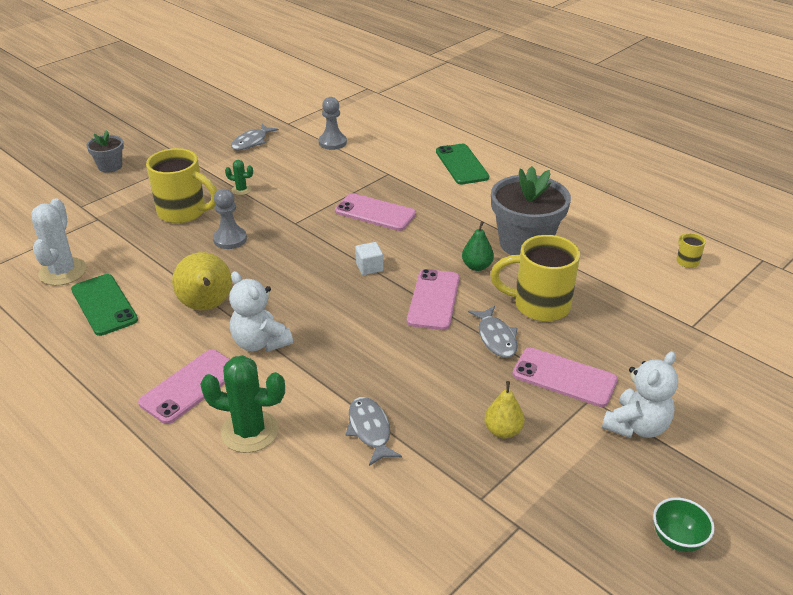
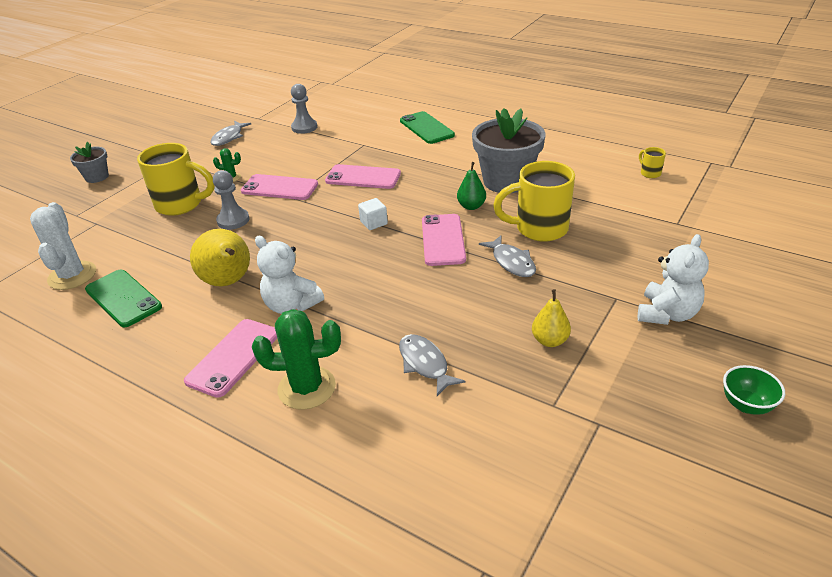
camera: 10 degrees left, 0 degrees up
pink phone [512,348,618,407] -> pink phone moved to [241,174,318,200]

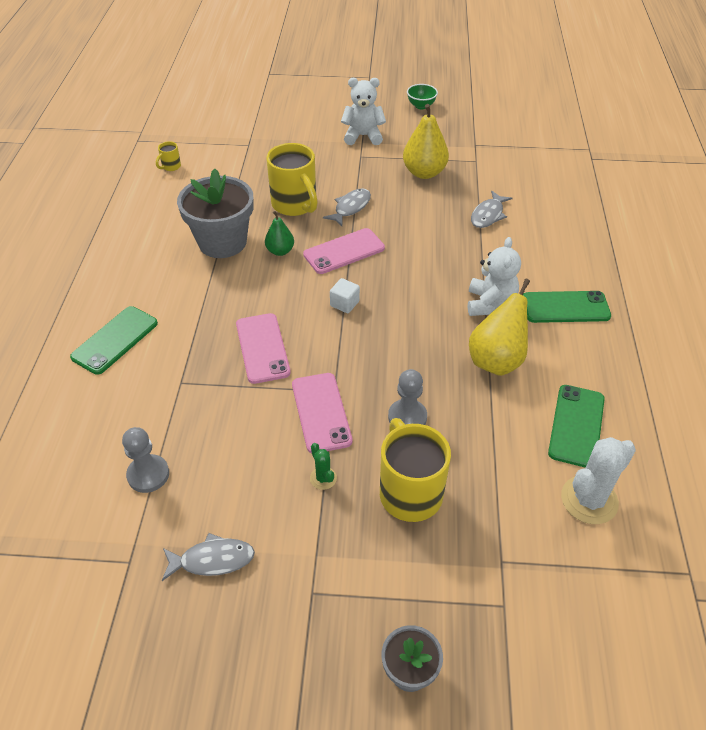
camera: 120 degrees left, 10 degrees up
pink phone [184,319,277,398] -> green phone [523,291,611,323]
green cactus [252,309,341,410] -> none
yellow pear [532,289,571,347] -> yellow pear [403,104,449,179], size x1.72

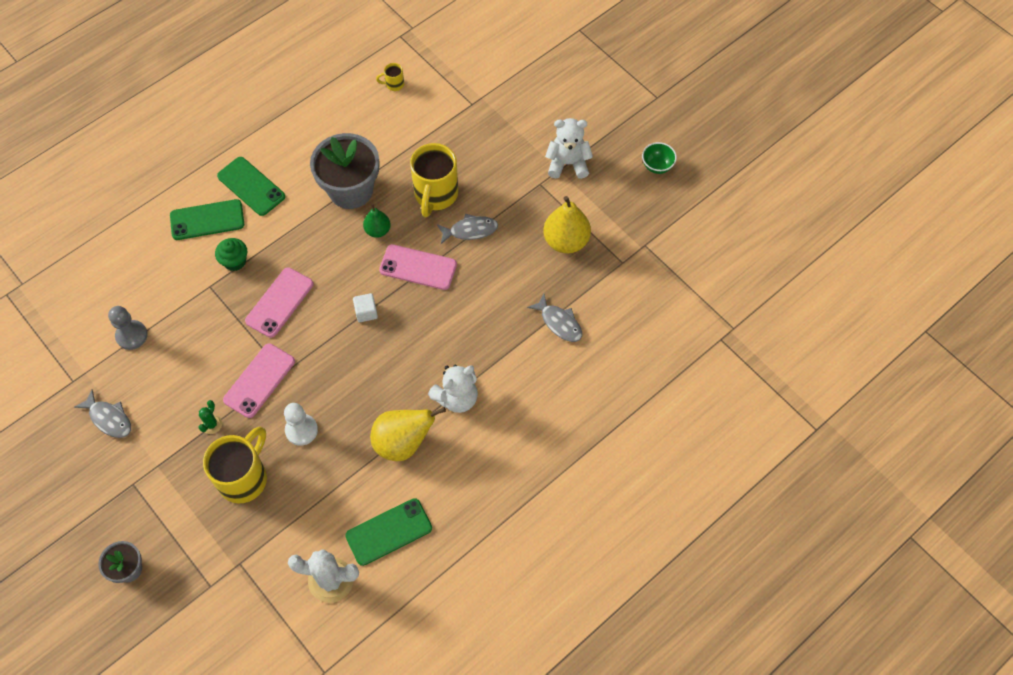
camera: 45 degrees right, 15 degrees up
white teddy bear [341,78,386,145] -> white teddy bear turned 45 degrees counterclockwise [545,118,593,179]
grey pawn [388,369,427,425] -> white pawn [284,403,318,446]
grey fish [471,191,513,228] -> grey fish turned 120 degrees counterclockwise [527,294,582,342]
green phone [523,291,611,323] -> green phone moved to [217,157,285,216]
none -> green cupcake [215,238,247,271]

